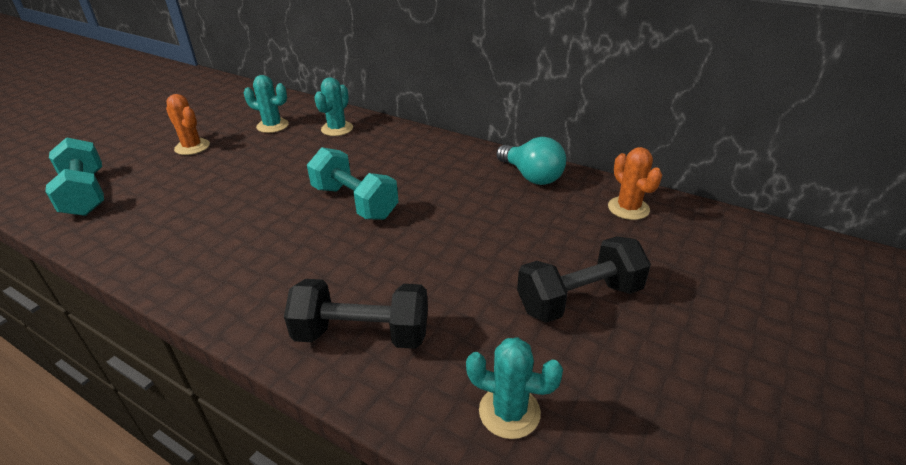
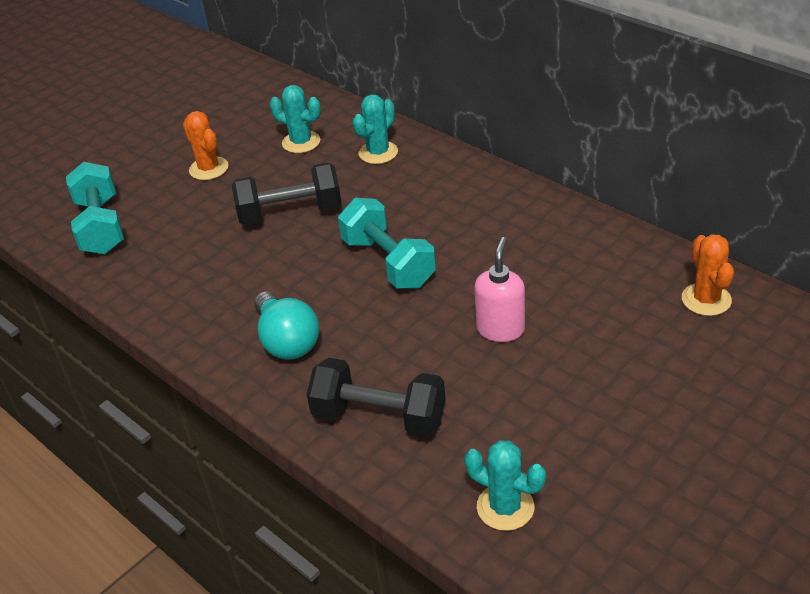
camera: 15 degrees right, 5 degrees up
turquoise light bulb [496,137,566,185] -> turquoise light bulb moved to [254,291,319,360]
black dumbbell [517,236,651,323] -> black dumbbell moved to [232,162,342,225]
none -> pink soap dispenser [474,237,525,342]

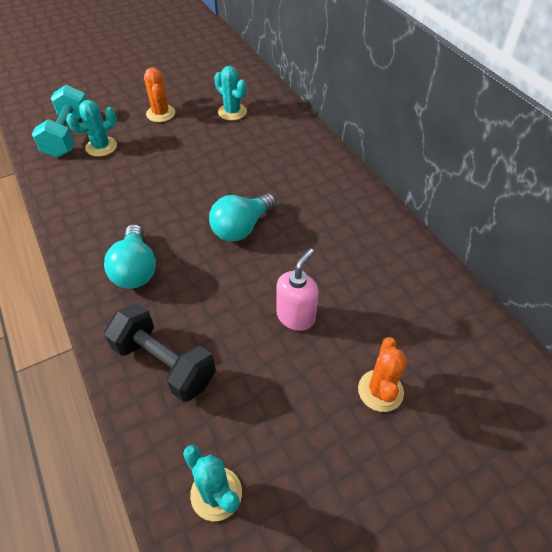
camera: 15 degrees right, 10 degrees up
black dumbbell [232,162,342,225] -> none
turquoise dumbbell [338,198,436,289] -> turquoise light bulb [209,194,276,241]
turquoise cactus [353,94,398,164] -> turquoise cactus moved to [66,100,117,157]
orange cactus [682,234,734,316] -> orange cactus moved to [358,337,407,412]

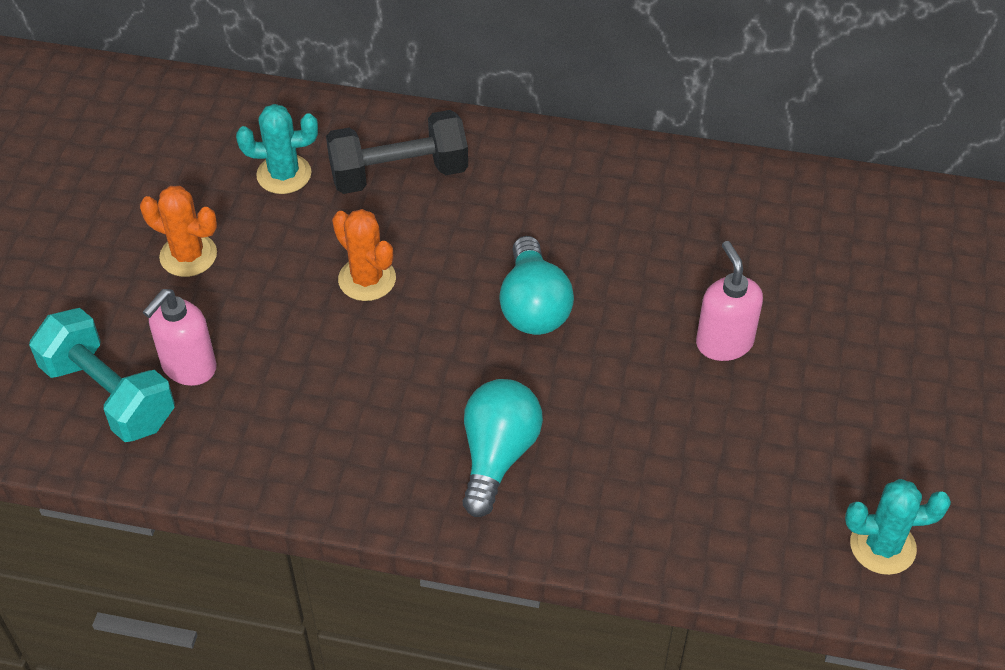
camera: 50 degrees left, 0 degrees up
turquoise cactus [66,100,117,157] -> pink soap dispenser [143,289,217,386]
turquoise light bulb [104,224,156,289] -> turquoise light bulb turned 105 degrees counterclockwise [463,379,543,517]
black dumbbell [104,303,216,402] -> black dumbbell moved to [326,110,468,194]
orange cactus [358,337,407,412] -> orange cactus moved to [332,209,396,301]

